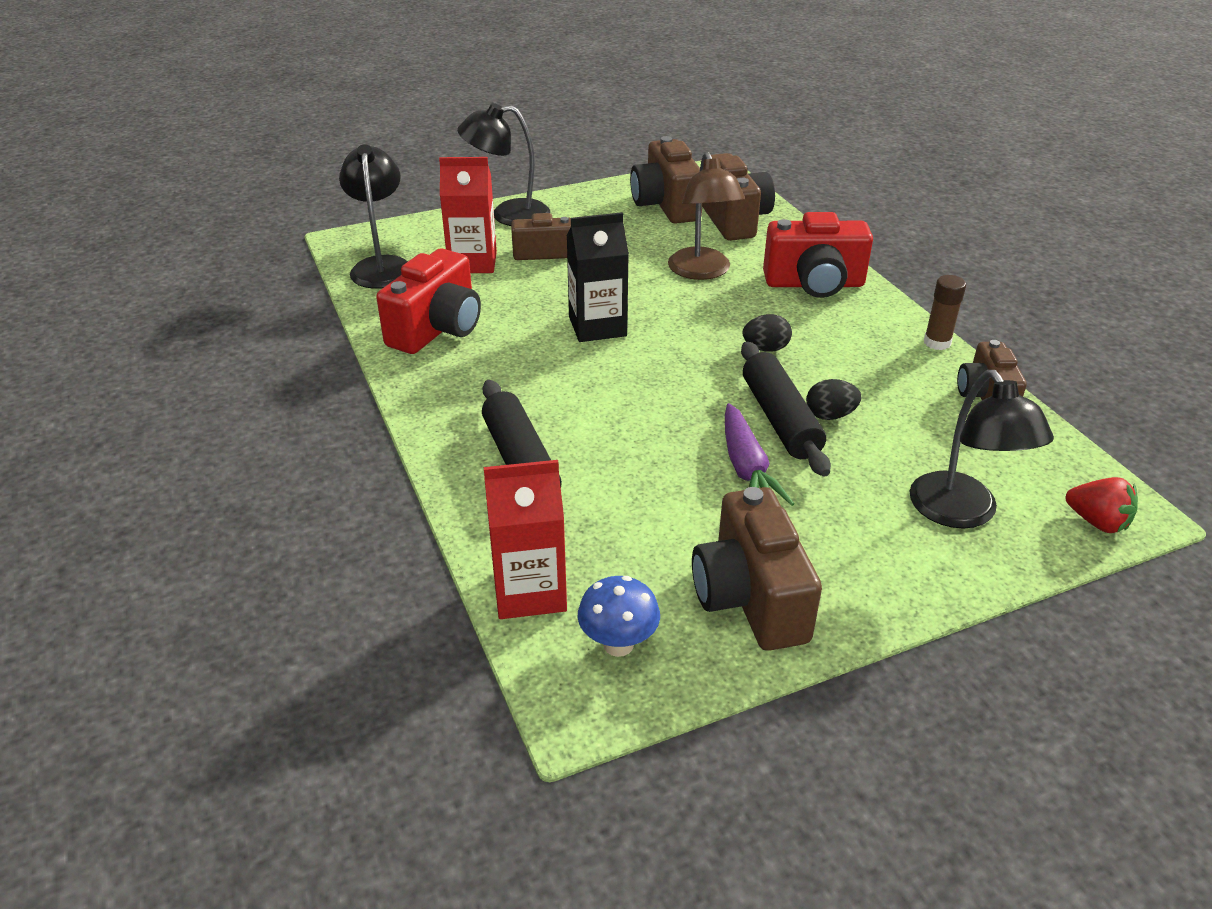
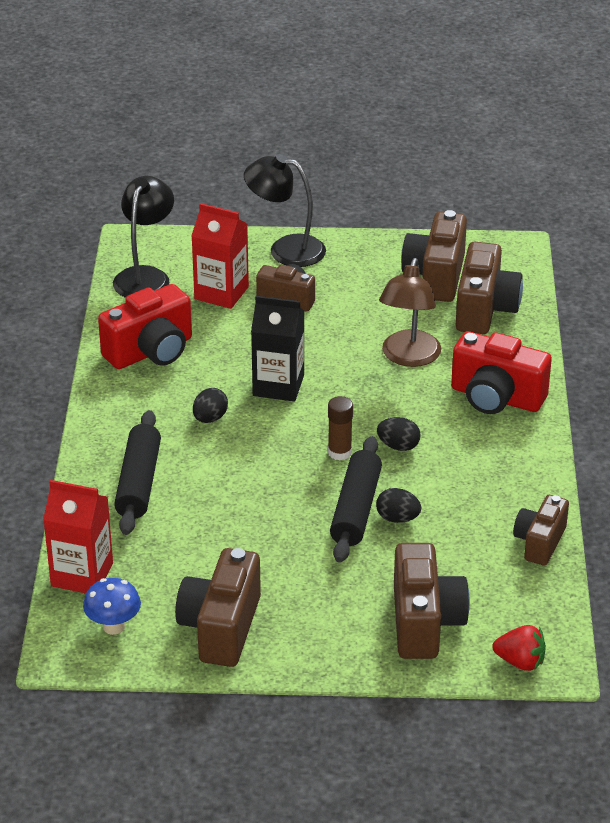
camera: 25 degrees right, 0 degrees up
purple carrot [725,403,794,506] -> none
black lamp [910,370,1054,529] -> brown camera [394,543,470,659]
brown glue stick [924,275,966,350] -> brown glue stick moved to [328,396,353,460]
red strawberry [1066,477,1138,533] -> red strawberry turned 45 degrees counterclockwise [492,625,546,671]
none -> black egg [193,388,228,423]

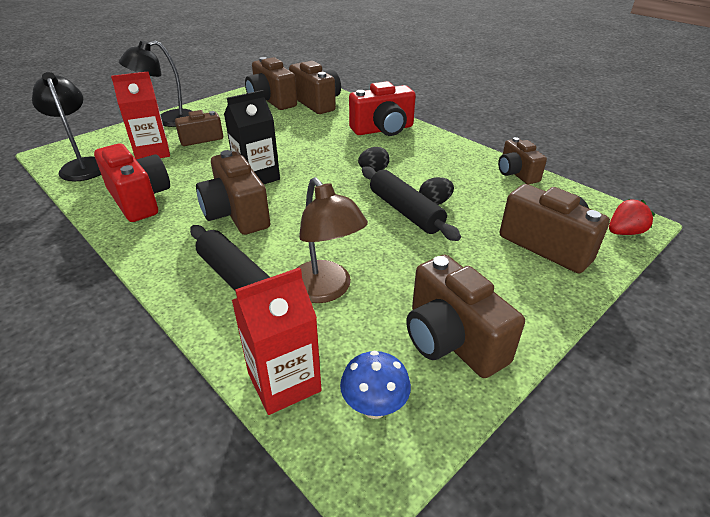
camera: 45 degrees left, 0 degrees up
red camera [98,284,192,369] -> red camera turned 45 degrees counterclockwise [94,143,170,222]
black egg [193,388,228,423] -> brown camera [196,150,270,235]
brown glue stick [328,396,353,460] -> none
brown lamp [379,258,441,367] -> brown lamp moved to [297,177,368,303]

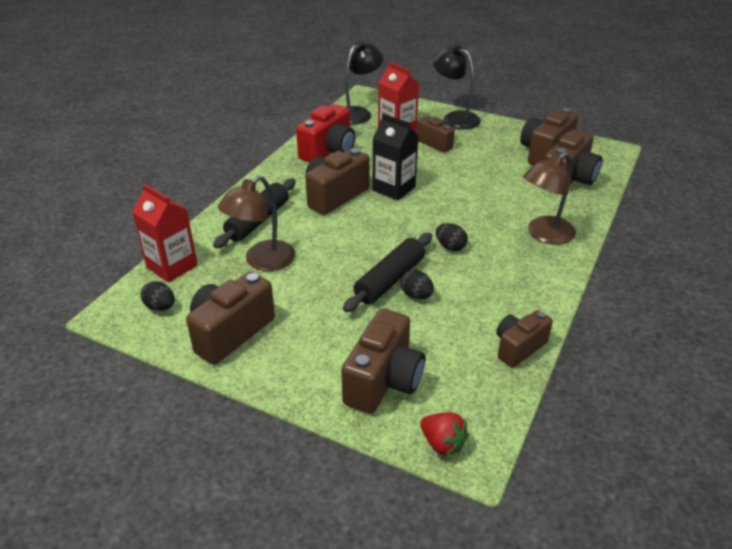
camera: 70 degrees right, 0 degrees up
blue mushroom [340,351,411,419] -> black egg [141,281,174,311]
red camera [349,81,416,136] -> brown lamp [523,152,576,245]

